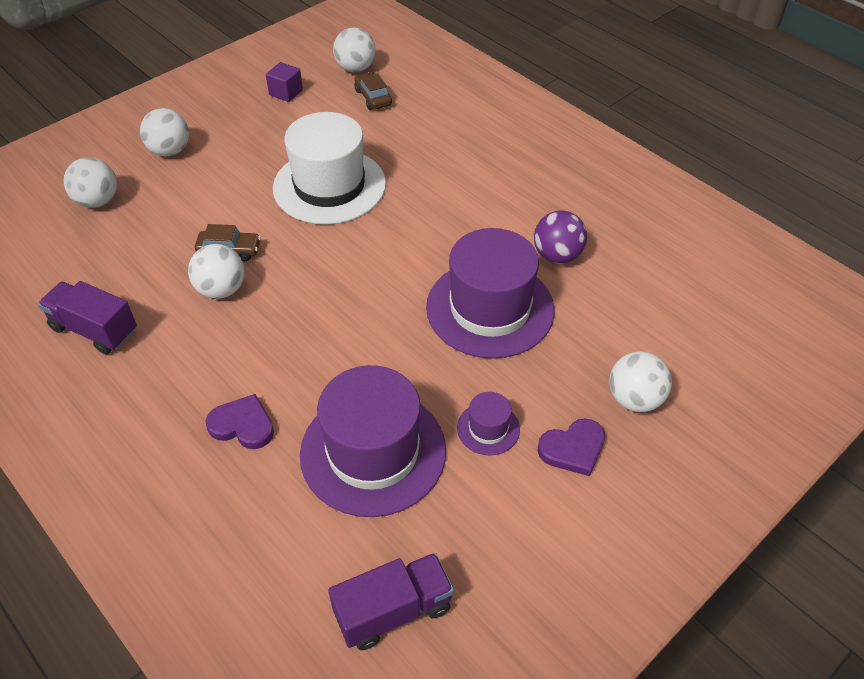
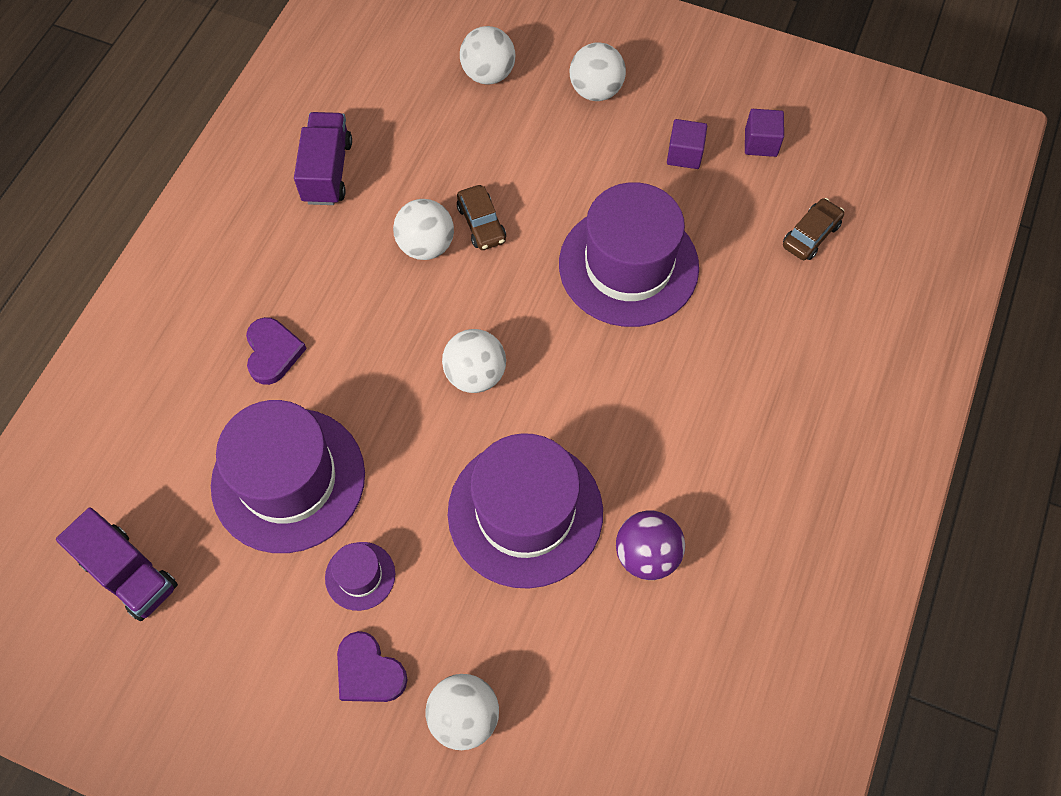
camera: 65 degrees right, 15 degrees up
white hat [273,112,386,225] -> purple hat [559,182,699,327]
white ball [333,28,376,72] -> white ball moved to [442,329,506,393]
none -> purple cube [667,119,707,169]

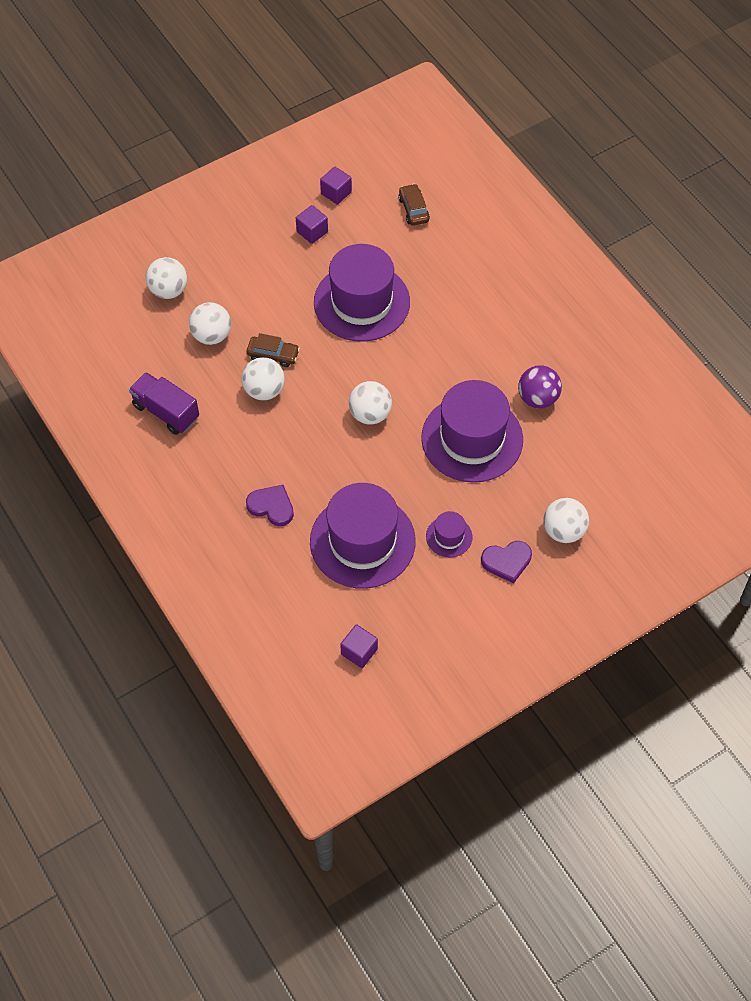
camera: 55 degrees left, 5 degrees down
purple truck [56,507,178,621] -> purple cube [340,624,378,668]
white ball [570,43,626,101] -> white ball moved to [189,302,231,345]

